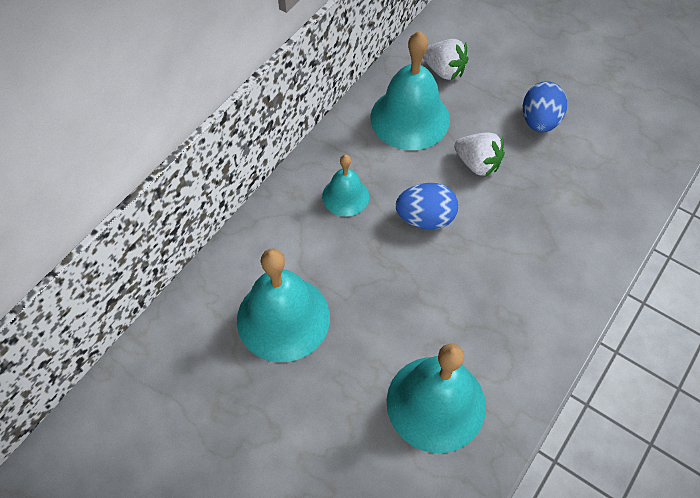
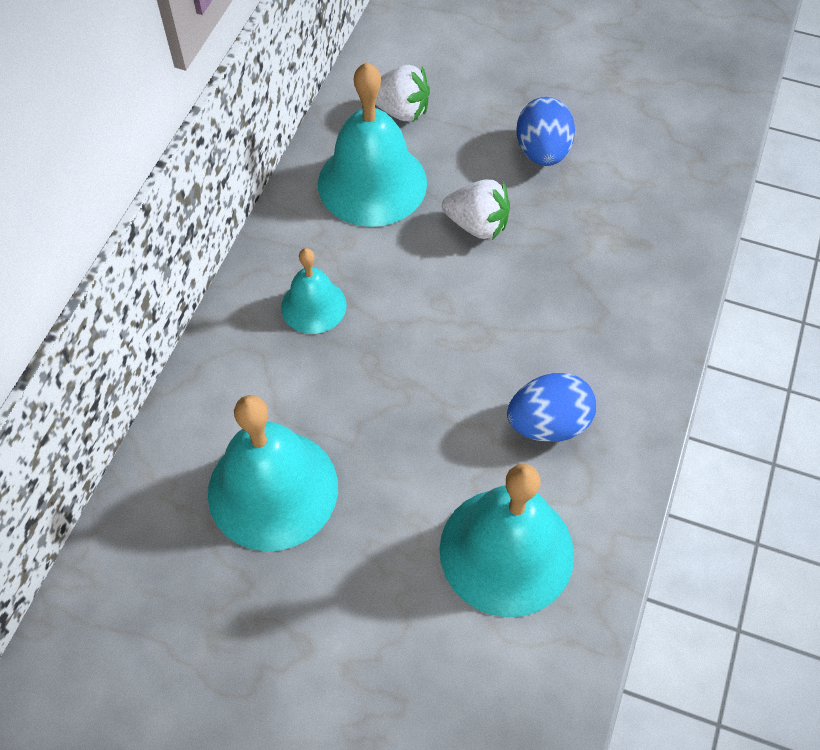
camera: 15 degrees left, 0 degrees up
blue egg [396,183,458,229] -> blue egg moved to [507,373,596,442]

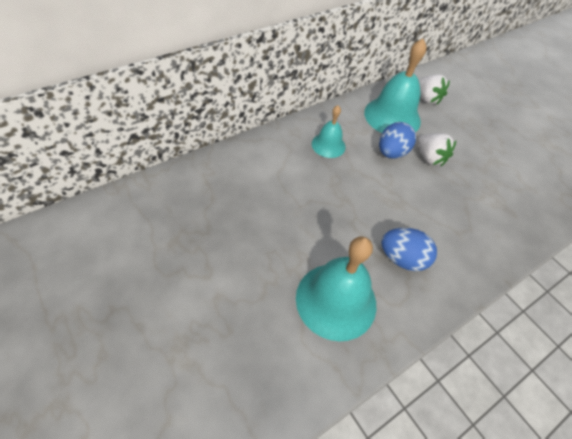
camera: 30 degrees right, 5 degrees down
turquoise bell [208,395,338,551] -> none
blue egg [516,97,575,166] -> blue egg moved to [379,122,416,159]

